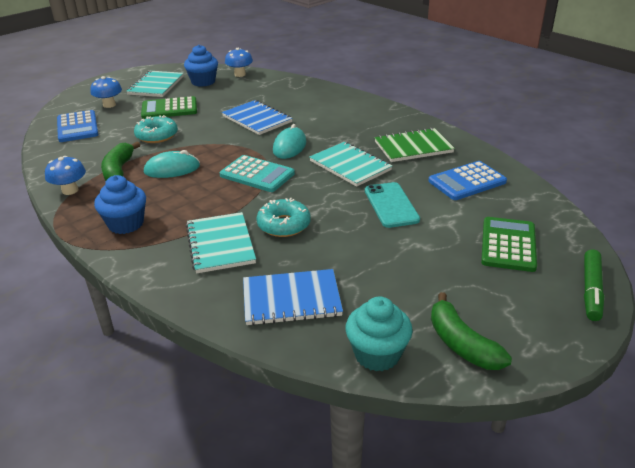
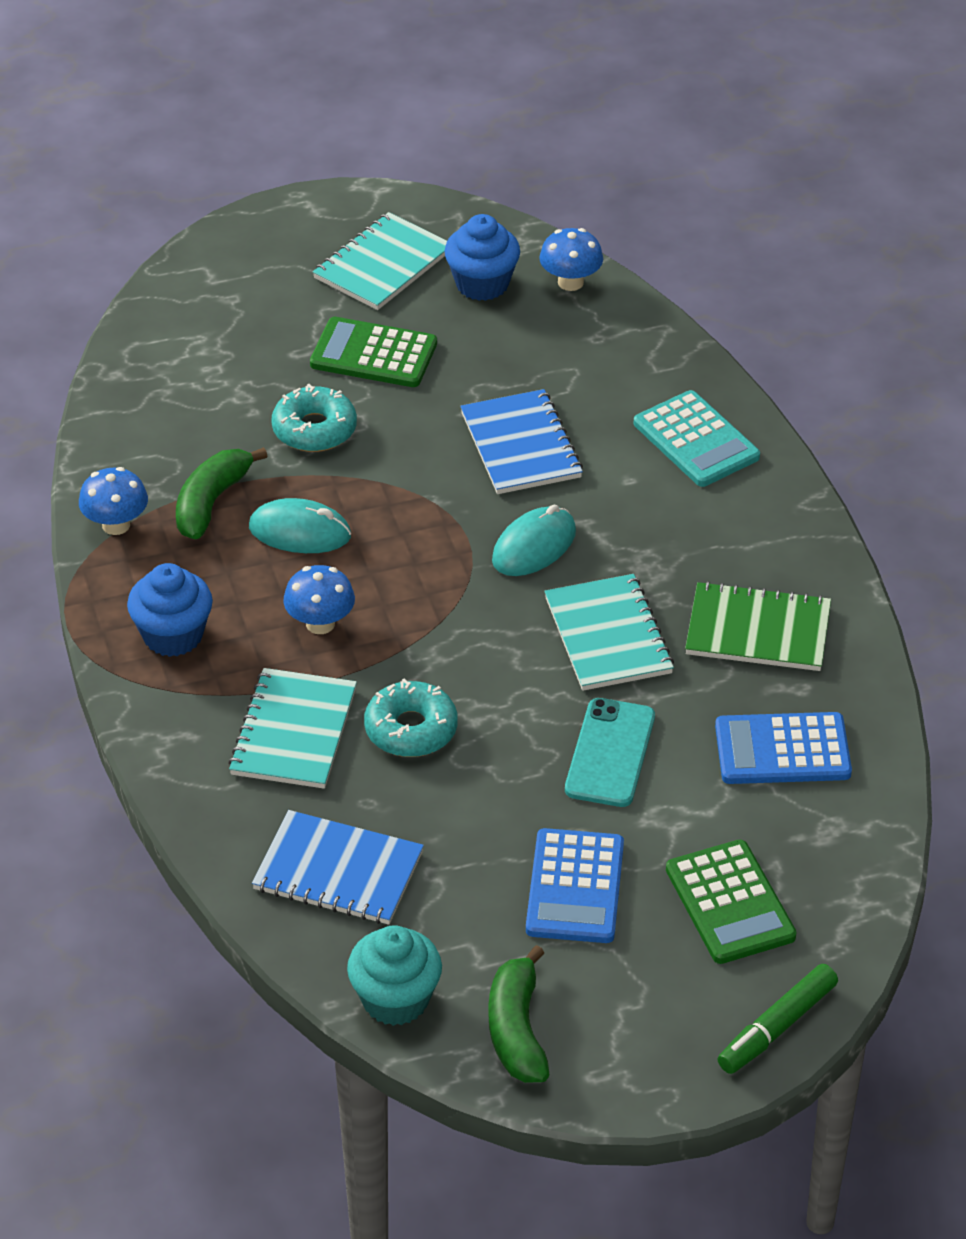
camera: 25 degrees right, 10 degrees up
blue calculator [57,110,98,142] -> blue calculator moved to [526,828,624,943]
blue mushroom [90,76,122,108] -> blue mushroom moved to [283,565,355,634]
turquoise calculator [220,155,295,192] -> turquoise calculator moved to [634,390,760,487]
green calculator [481,217,537,272] -> green calculator turned 120 degrees clockwise [666,840,796,964]

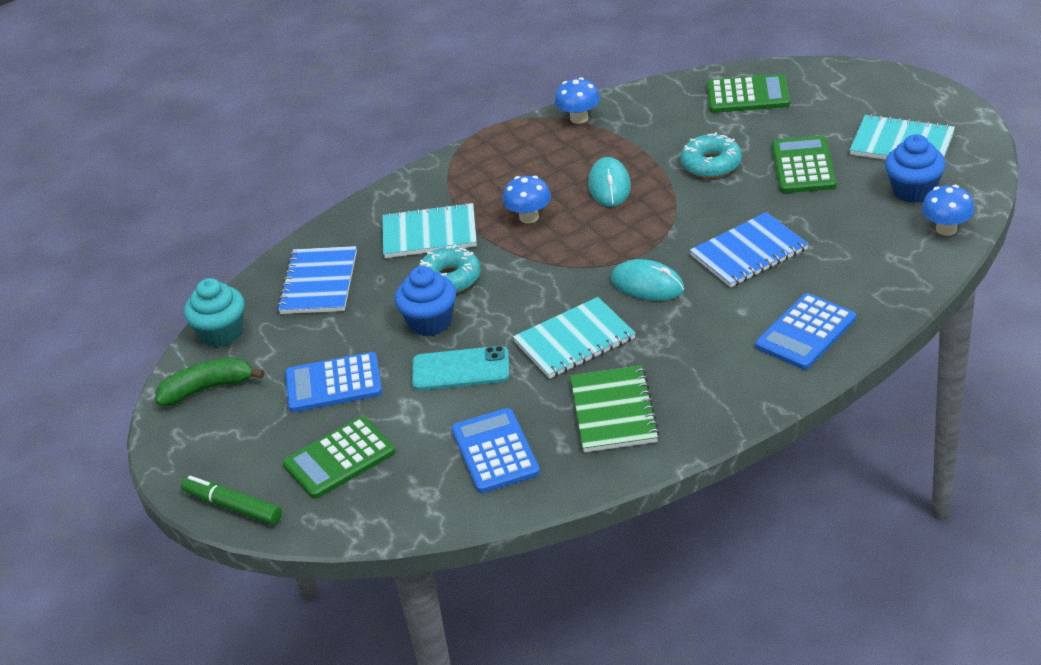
camera: 80 degrees right, 5 degrees down
blue cupcake [127,563,213,657] -> blue cupcake moved to [395,266,456,336]
green banana [176,447,267,539] -> none
turquoise calculator [634,390,760,487] -> blue calculator [756,293,856,370]
none -> green calculator [707,74,790,113]

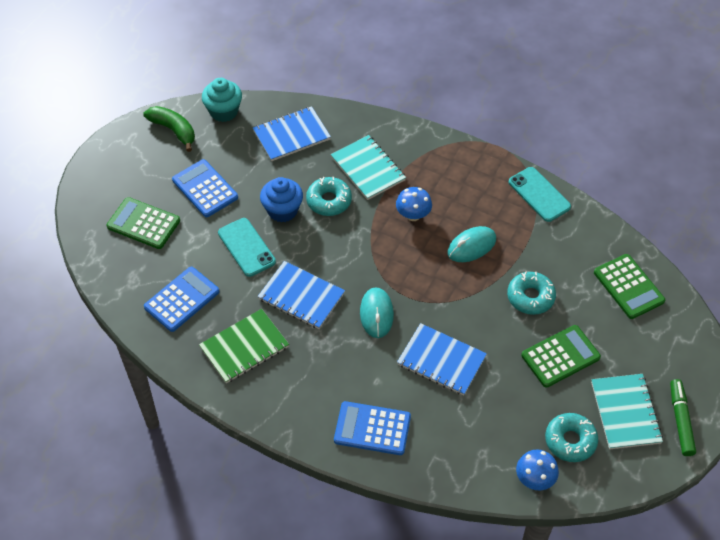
camera: 55 degrees right, 15 degrees up
green marker [181,476,282,525] -> green marker moved to [670,379,696,456]
turquoise notebook [513,297,636,379] -> blue notebook [258,261,345,329]
blue mushroom [555,77,600,124] -> turquoise phone [509,167,571,222]
blue cupcake [885,134,946,203] -> turquoise donut [545,413,598,462]

